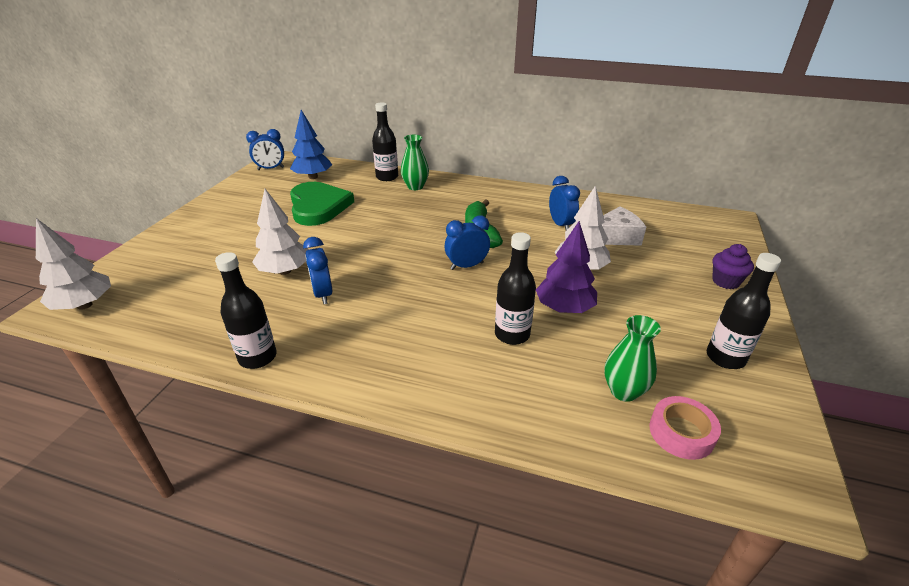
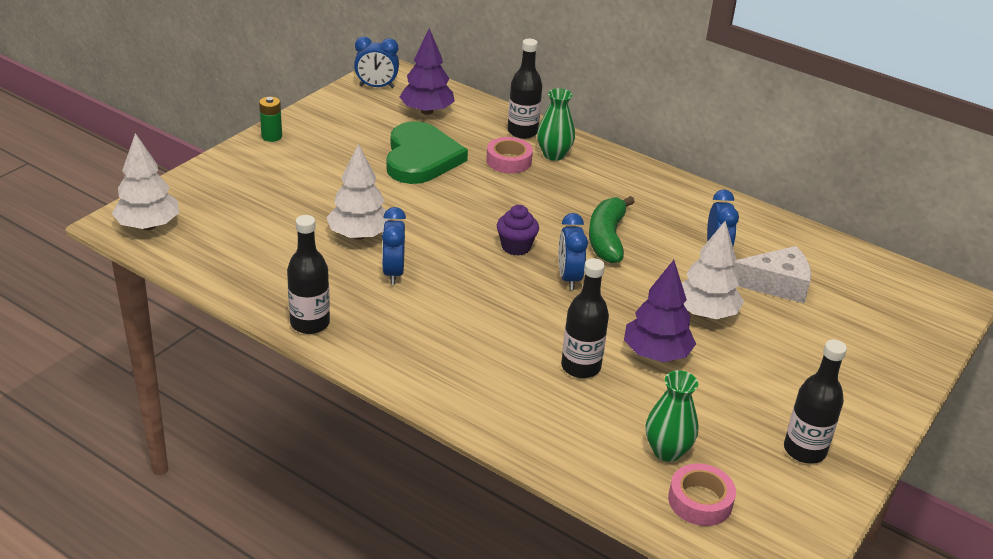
camera: 15 degrees right, 0 degrees up
blue tree [290,110,332,179] -> purple tree [399,28,455,115]
blue clock [445,216,490,270] -> blue clock turned 90 degrees counterclockwise [558,213,588,290]
purple cupcake [712,244,754,289] -> purple cupcake moved to [497,205,539,256]
none -> green battery [259,97,282,142]
none -> pink tape [486,137,533,173]

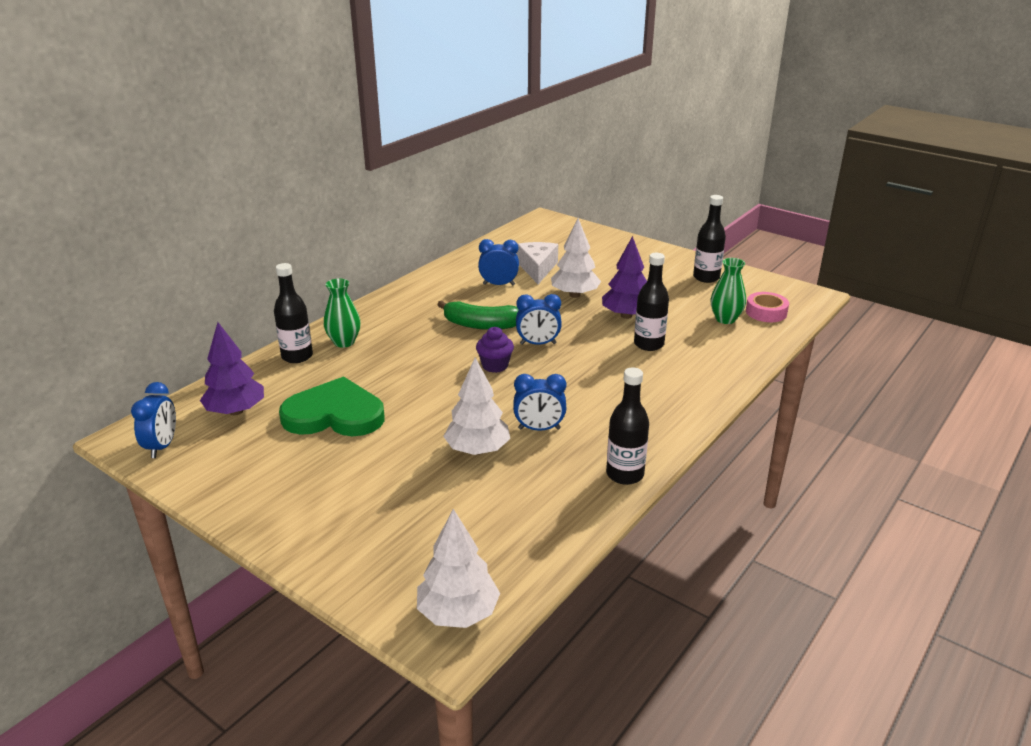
camera: 85 degrees left, 5 degrees down
green battery [259,97,282,142] -> none
pink tape [486,137,533,173] -> none

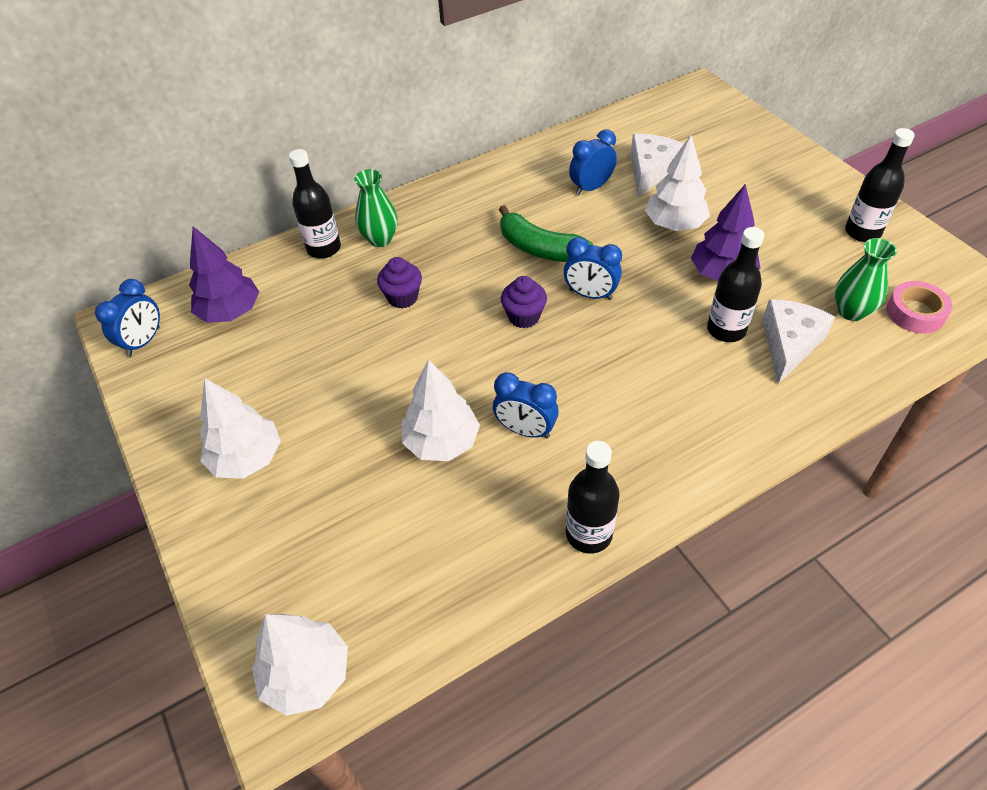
camera: 25 degrees right, 20 degrees up
green heart [279,377,385,436] -> none
blue clock [478,239,519,285] -> blue clock turned 60 degrees counterclockwise [569,129,617,195]
none -> white tree [200,378,281,479]
none -> purple cupcake [377,257,422,308]
none -> white cheese [762,299,835,384]

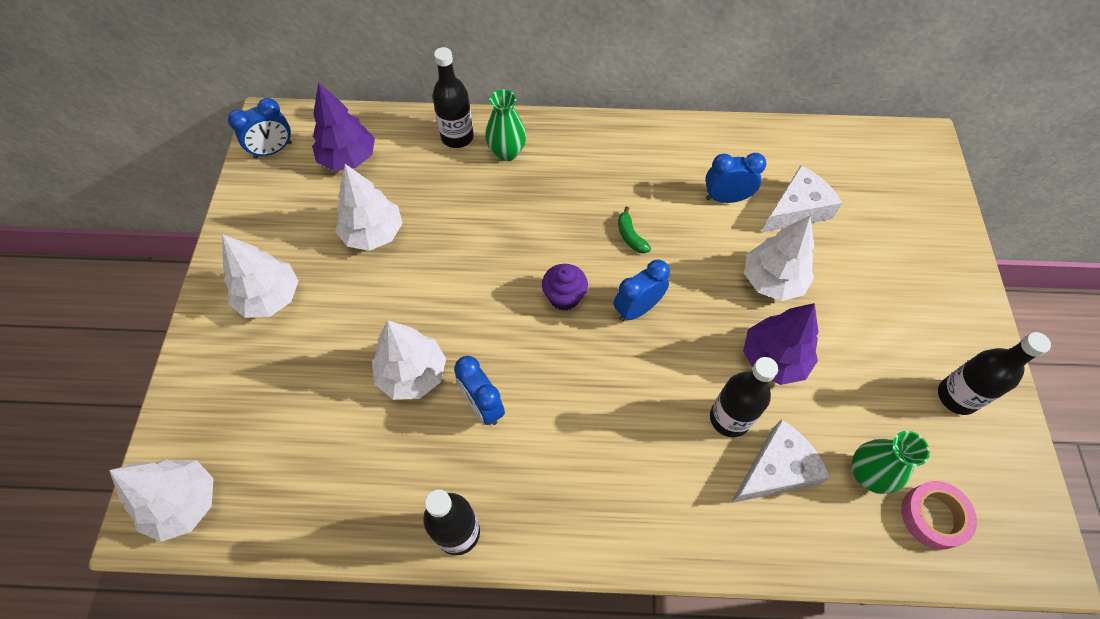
camera: 30 degrees right, 10 degrees up
purple cupcake [377,257,422,308] -> none
green banana [499,205,593,262] -> green banana [618,206,651,253], size x0.50
blue clock [564,237,622,300] -> blue clock turned 90 degrees clockwise [614,260,670,322]
none -> white tree [335,164,403,251]

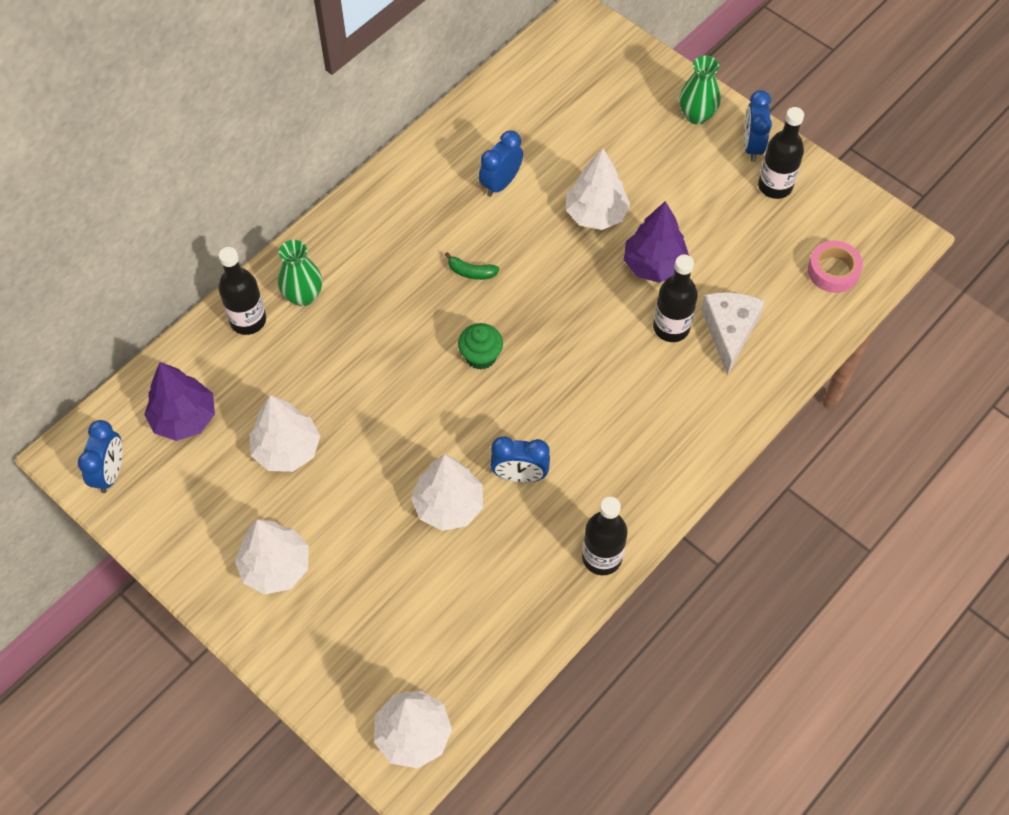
camera: 50 degrees left, 0 degrees up
purple cupcake [542,264,588,311] -> green cupcake [458,323,503,370]
blue clock [614,260,670,322] -> blue clock moved to [744,90,772,162]
white cheese [761,165,842,233] -> none
green vase [852,431,930,494] -> green vase moved to [679,56,721,125]

